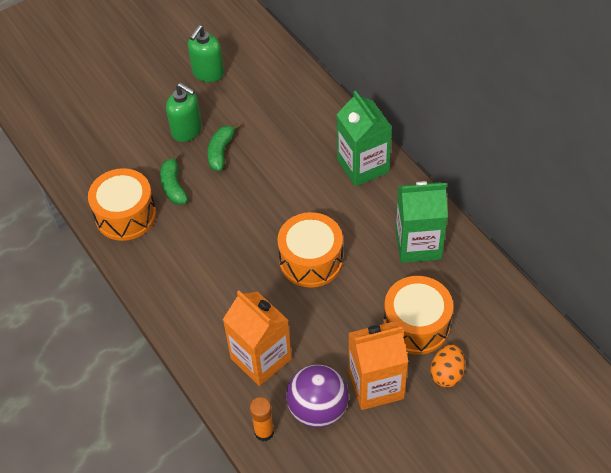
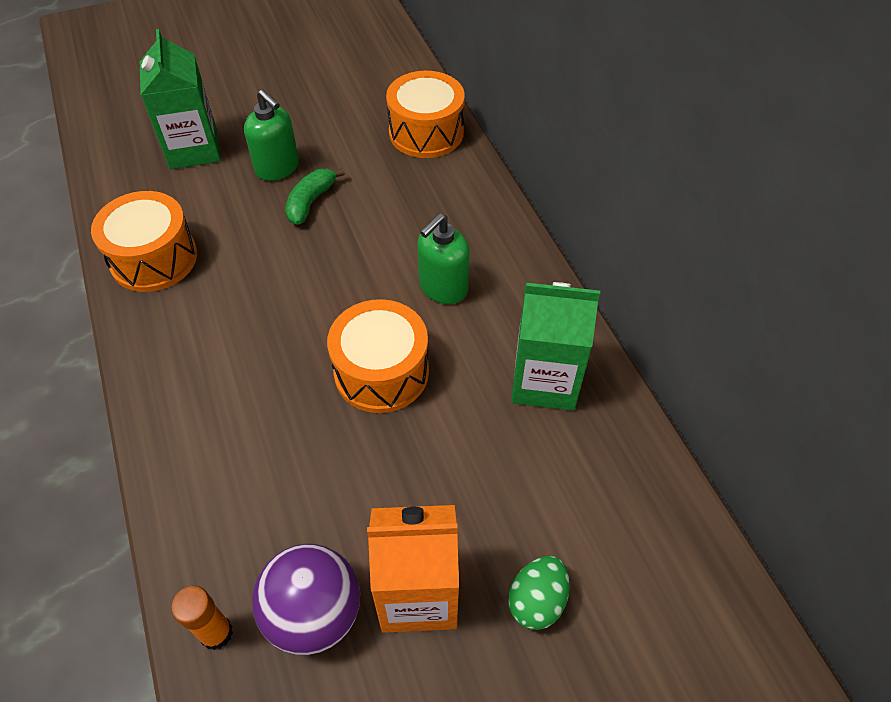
camera: 10 degrees right, 0 degrees up
green banana [160,153,188,205] -> none
green soap dispenser [188,25,224,82] -> green soap dispenser moved to [417,213,470,304]
orange carton [223,291,292,386] -> none
green carton [336,91,392,187] -> green carton moved to [140,29,221,169]
orange drum [383,276,453,355] -> orange drum moved to [386,71,465,158]
orange egg [430,345,465,388] -> green egg [508,556,570,630]

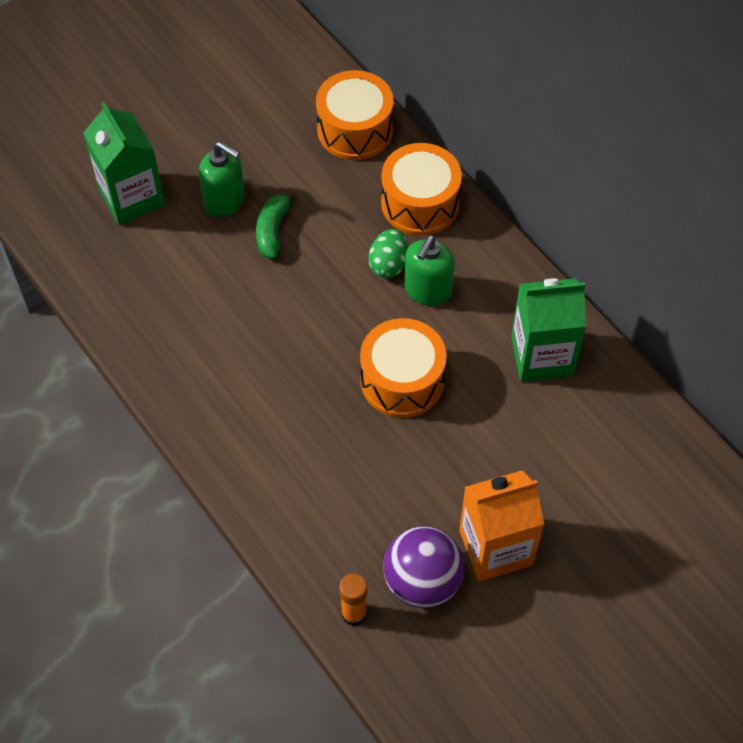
camera: 15 degrees left, 5 degrees up
orange drum [91,191,197,292] -> orange drum moved to [381,143,462,236]
green egg [508,556,570,630] -> green egg moved to [368,229,408,278]

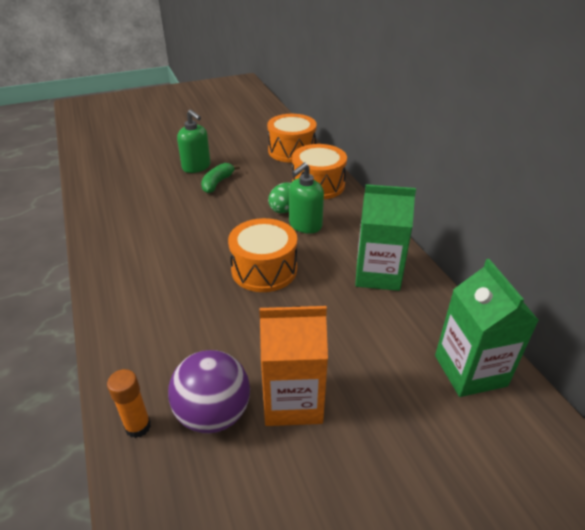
camera: 15 degrees right, 20 degrees down
green carton [83,102,165,225] -> green carton moved to [435,259,539,397]

